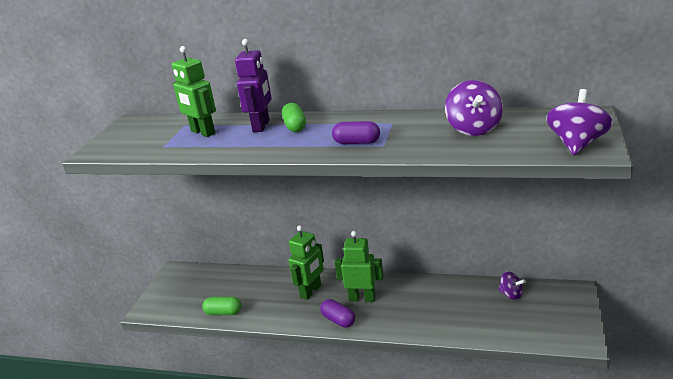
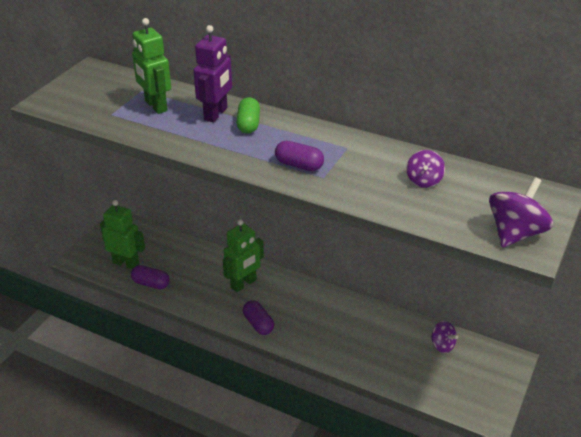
camera: 10 degrees right, 10 degrees up
green capsule [202,297,242,315] -> purple capsule [131,265,170,289]
green robot [335,231,383,302] -> green robot moved to [100,200,145,269]
purple spinning top [445,80,503,136] -> purple spinning top [407,150,445,188], size x0.61

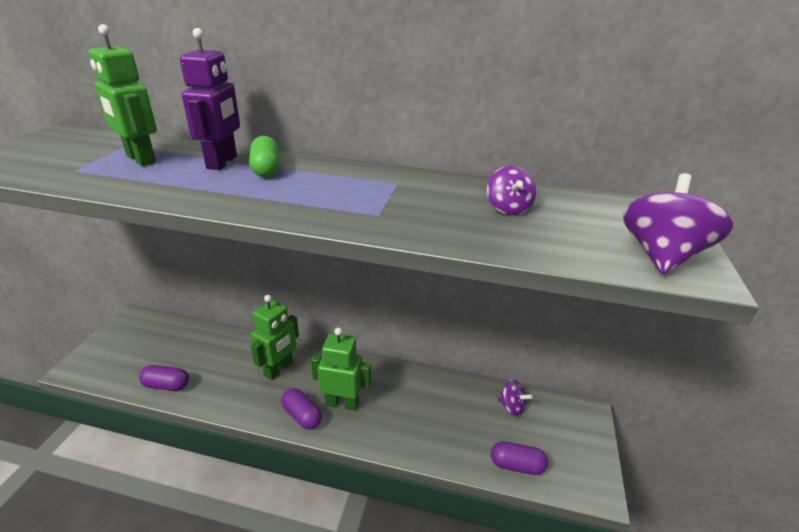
camera: 15 degrees left, 5 degrees down
green robot [100,200,145,269] -> green robot moved to [311,327,371,411]
purple capsule [275,141,324,171] -> purple capsule moved to [491,441,548,475]

